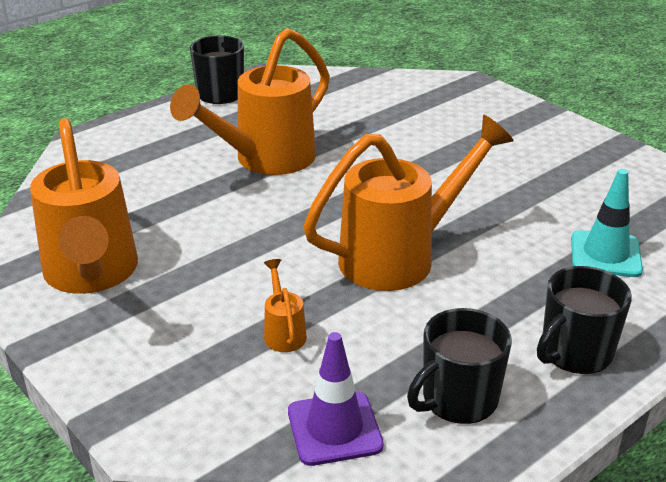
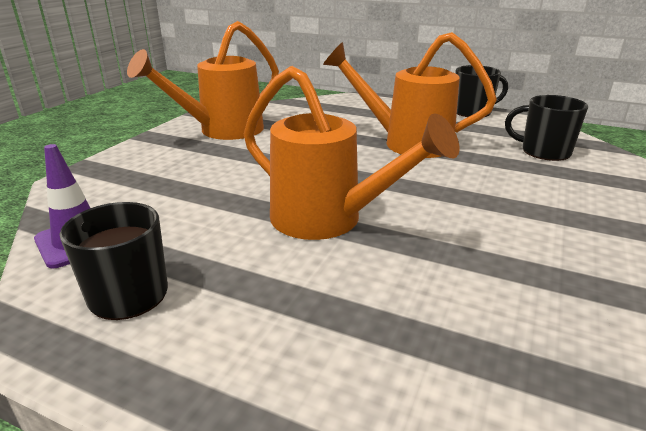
camera: 65 degrees right, 5 degrees down
orange watering can [264,259,307,352] -> none
black mug [537,266,632,374] -> black mug moved to [505,95,588,161]
turquoise traffic cone [571,169,643,277] -> none

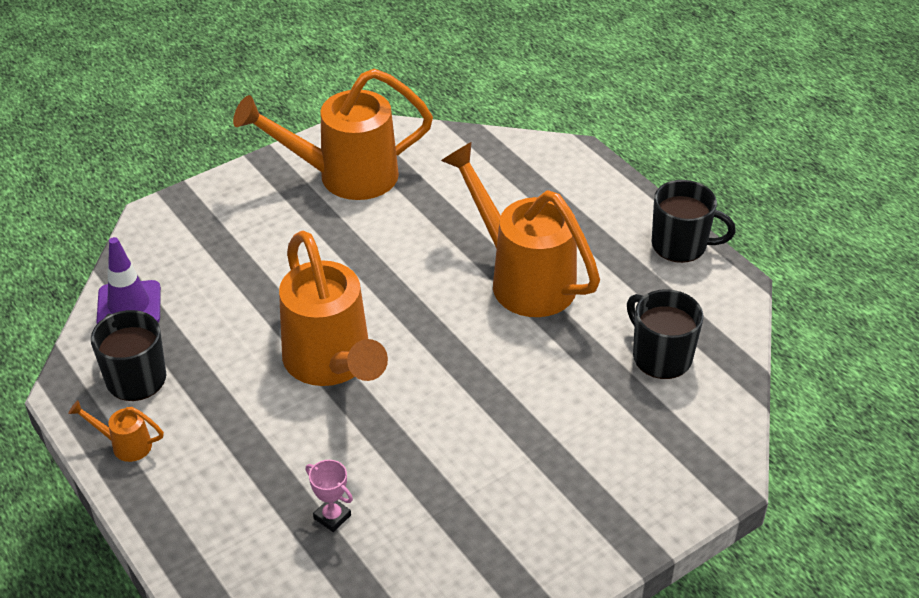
camera: 30 degrees right, 15 degrees up
none -> orange watering can [68,400,164,462]
none -> pink trophy [306,460,353,532]

